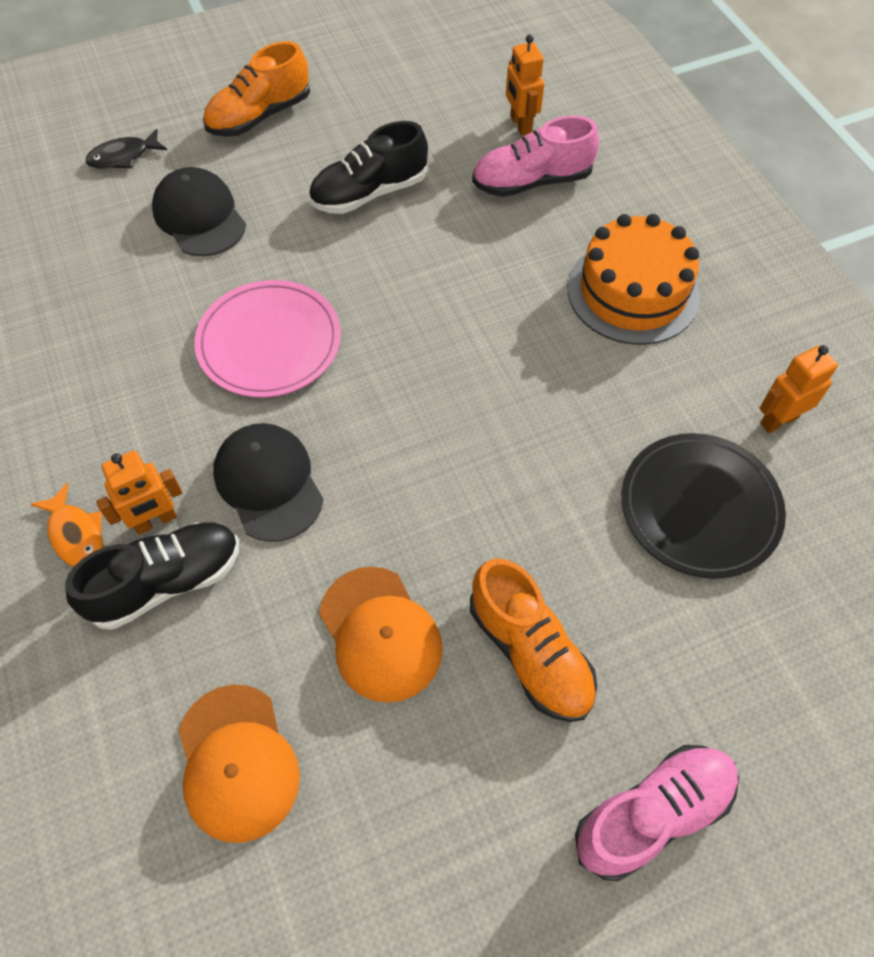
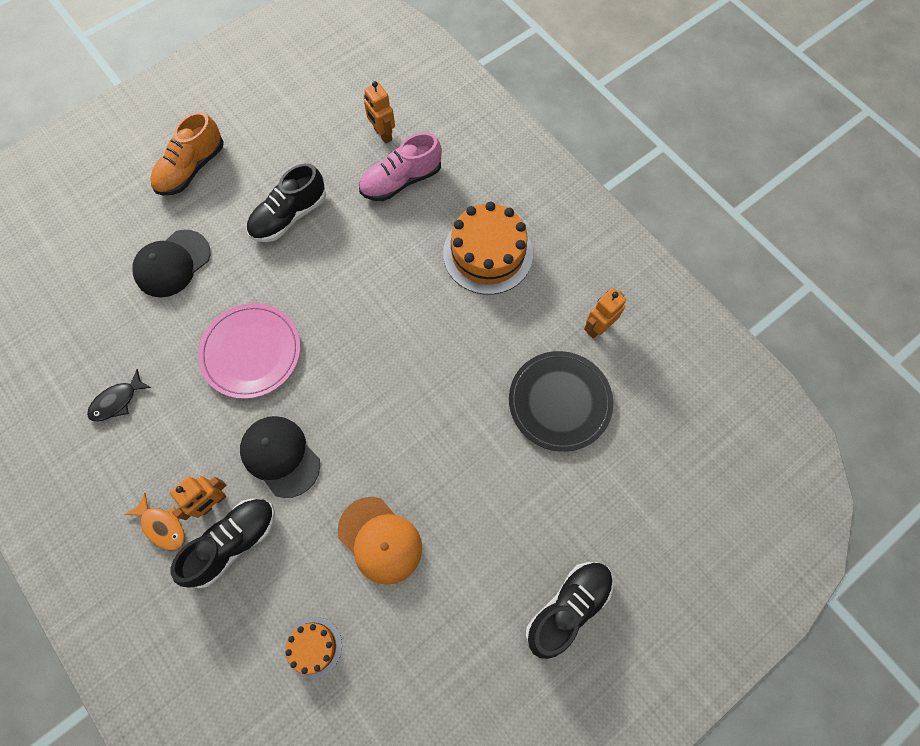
camera: 15 degrees left, 10 degrees up
black fish [86,129,167,169] -> black fish moved to [87,369,151,422]
black cap [152,167,246,257] -> black cap turned 90 degrees counterclockwise [132,230,210,297]
orange cap [179,685,300,843] -> orange cake [285,617,342,678]
orange shoe [470,559,597,722] -> none
pink shoe [575,745,739,881] -> black shoe [526,562,613,659]

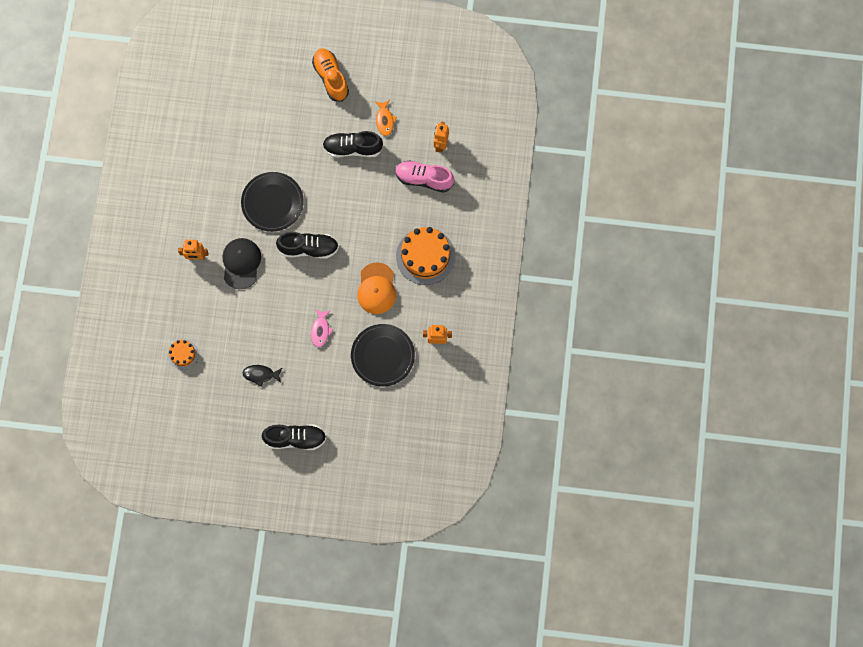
camera: 45 degrees right, 5 degrees up
black fish [87,369,151,422] -> black fish moved to [242,365,283,387]
orange fish [125,493,185,551] -> orange fish moved to [375,100,397,136]
black cap [132,230,210,297] -> none
orange shoe [150,112,224,195] -> orange shoe turned 75 degrees clockwise [312,48,349,101]
black shoe [171,498,275,588] -> black shoe moved to [276,232,339,259]
pink plate [198,303,300,399] -> black plate [241,172,304,232]
orange cap [338,497,422,585] -> orange cap moved to [357,262,396,314]
none -> pink fish [311,309,333,347]

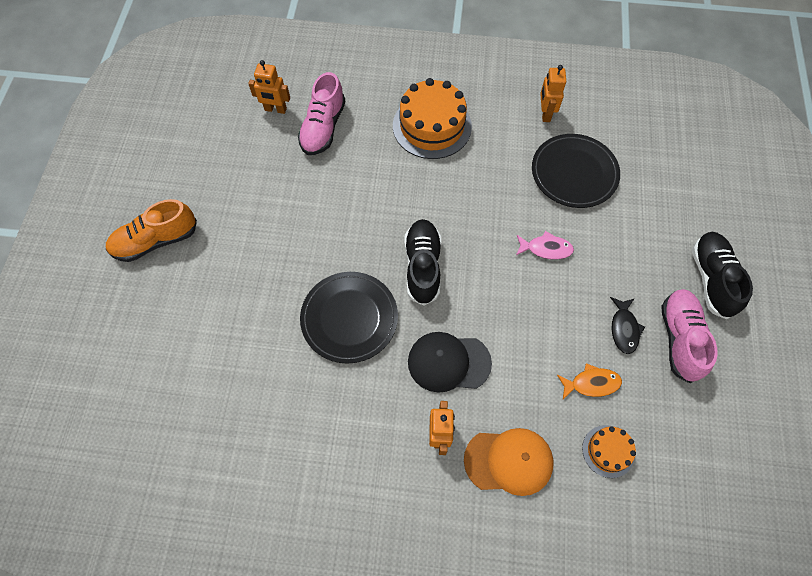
camera: 90 degrees left, 10 degrees down
black shoe [322,131,383,158] -> none
orange cap [357,262,396,314] -> orange cap moved to [464,428,554,496]
orange fish [375,100,397,136] -> orange fish moved to [557,363,622,399]
none -> pink shoe [661,289,718,383]

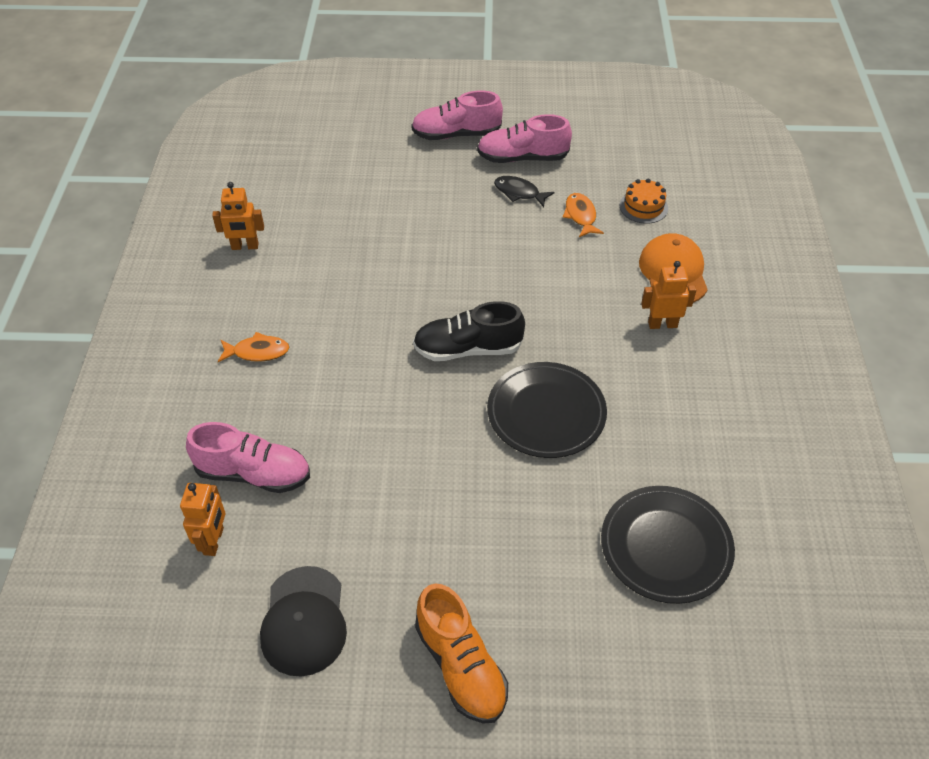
camera: 95 degrees left, 15 degrees down
orange cake [393,78,472,159] -> orange fish [218,332,289,362]
black cap [408,332,492,393] -> black cap moved to [260,566,347,677]
pink fish [516,231,574,260] -> none
black plate [532,134,620,208] -> black plate moved to [601,486,735,604]
black fish [610,297,645,354] -> black fish turned 150 degrees counterclockwise [494,176,555,207]
black shoe [692,232,753,319] -> pink shoe [411,91,503,140]

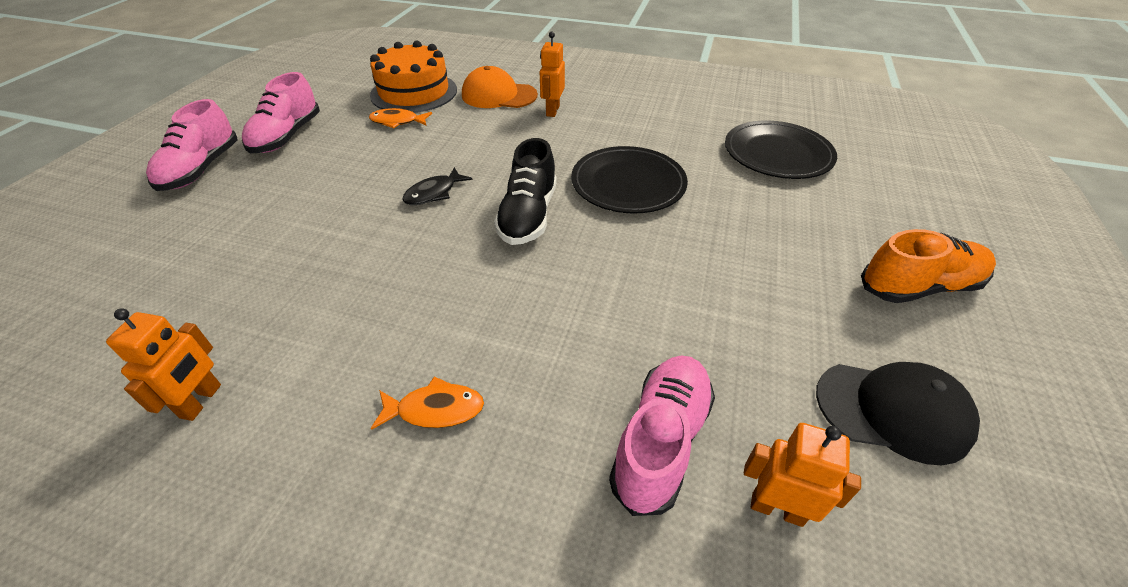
camera: 75 degrees left, 5 degrees down
orange fish [218,332,289,362] -> orange fish turned 75 degrees clockwise [371,377,484,430]
black fish [494,176,555,207] -> black fish moved to [402,167,473,205]
orange cake [620,179,668,224] -> orange cake [370,41,457,113], size x1.93

